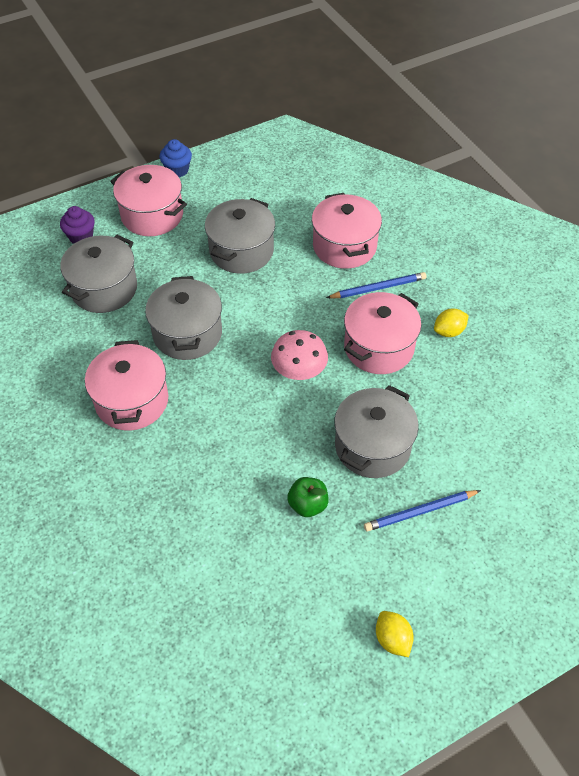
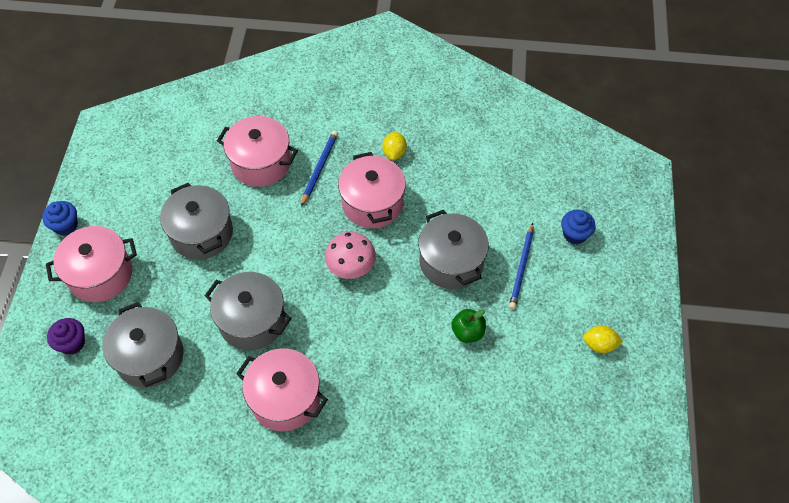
camera: 55 degrees left, 5 degrees up
none -> blue cupcake [561,210,596,244]

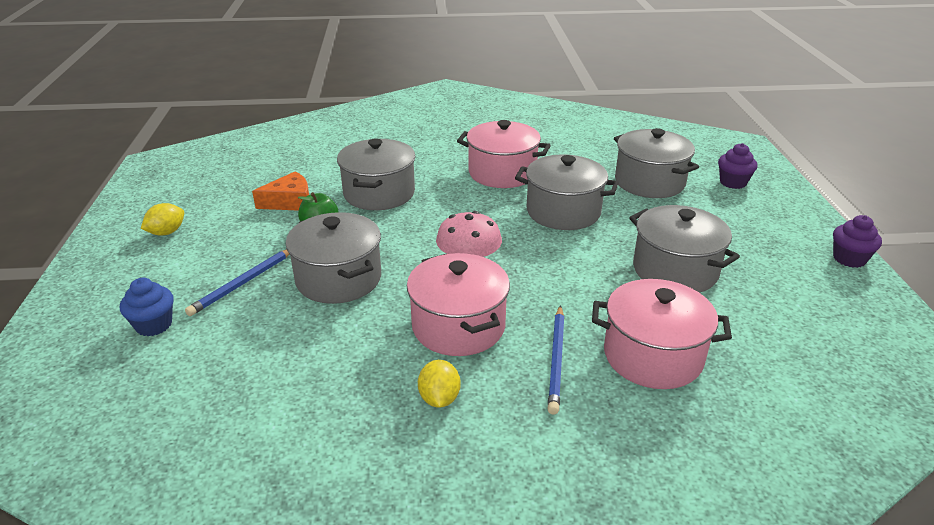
camera: 170 degrees right, 25 degrees down
blue cupcake [42,201,78,236] -> purple cupcake [833,215,882,268]
pink pot [46,226,137,302] -> none
blue pencil [509,223,534,310] -> blue pencil turned 150 degrees counterclockwise [185,249,290,316]
yellow lemon [583,325,623,353] -> yellow lemon turned 45 degrees counterclockwise [141,203,184,235]
none -> orange cheese [252,171,309,211]
none -> grey pot [337,139,416,210]

